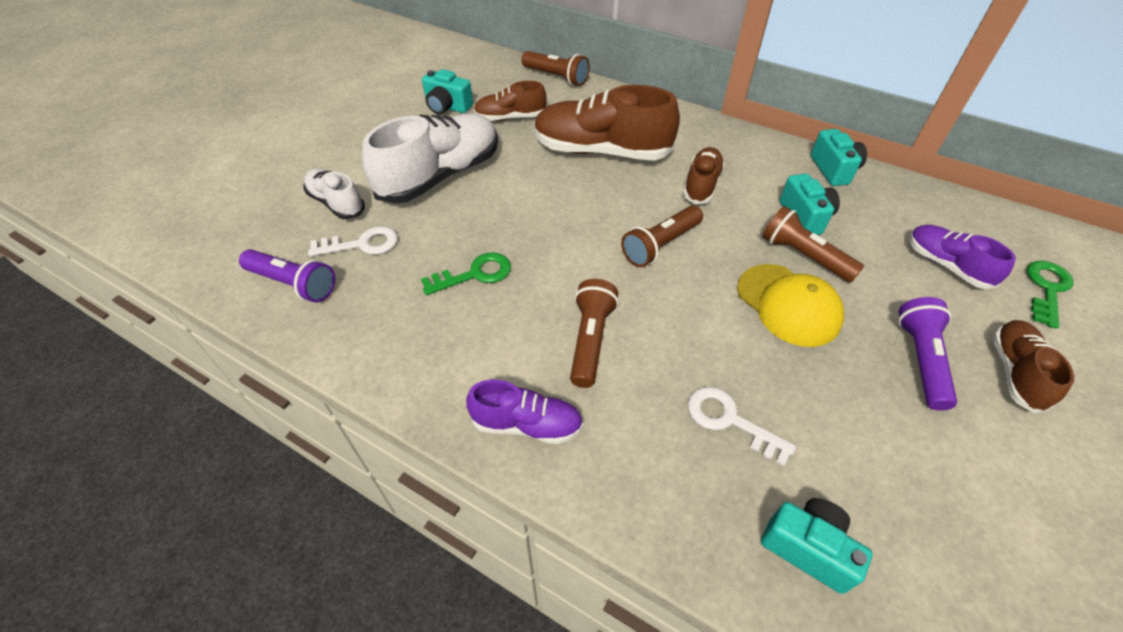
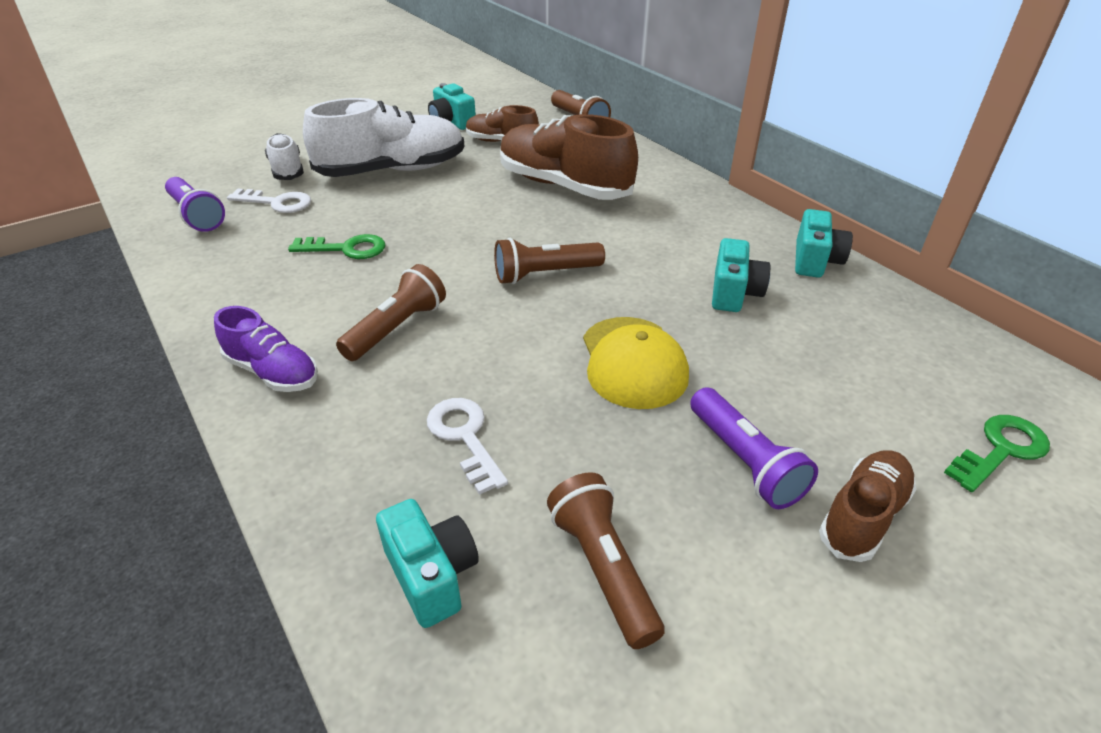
camera: 25 degrees right, 10 degrees down
brown shoe [683,147,725,204] -> none
brown flashlight [762,206,864,283] -> brown flashlight moved to [547,472,665,649]
purple flashlight [898,297,957,410] -> purple flashlight turned 120 degrees clockwise [690,387,818,509]
purple shoe [909,225,1016,289] -> none

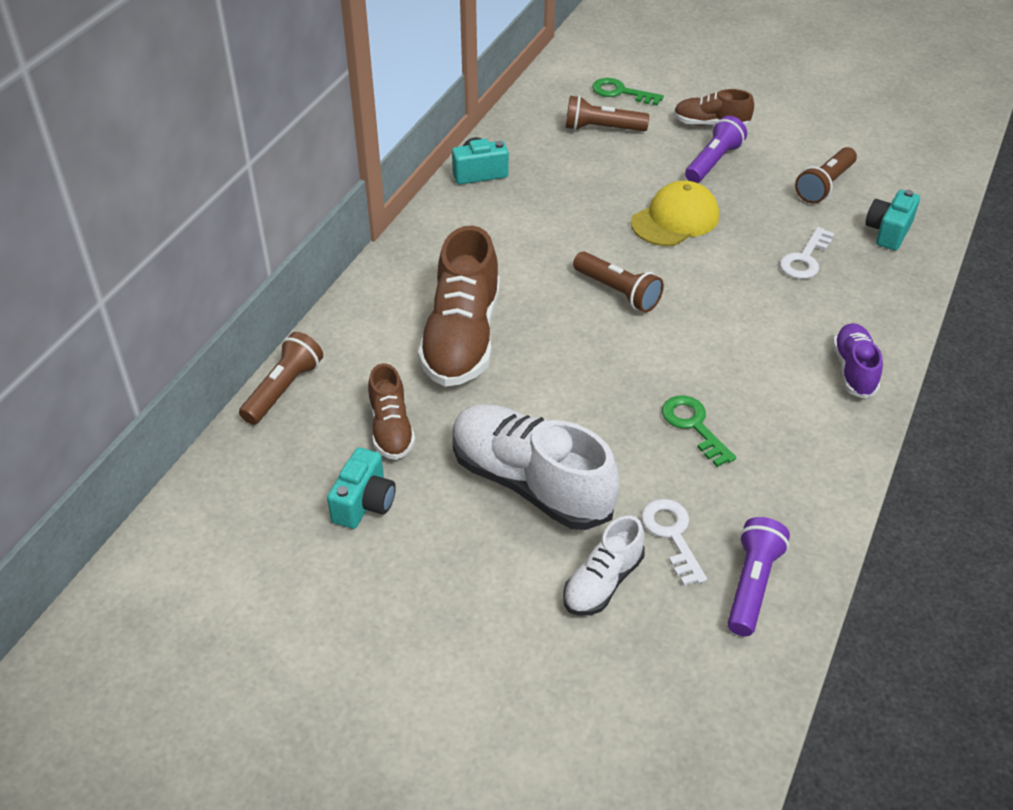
camera: 120 degrees left, 5 degrees up
brown flashlight [336,264,446,361] -> brown flashlight moved to [566,95,649,131]
turquoise camera [712,238,771,312] -> none

